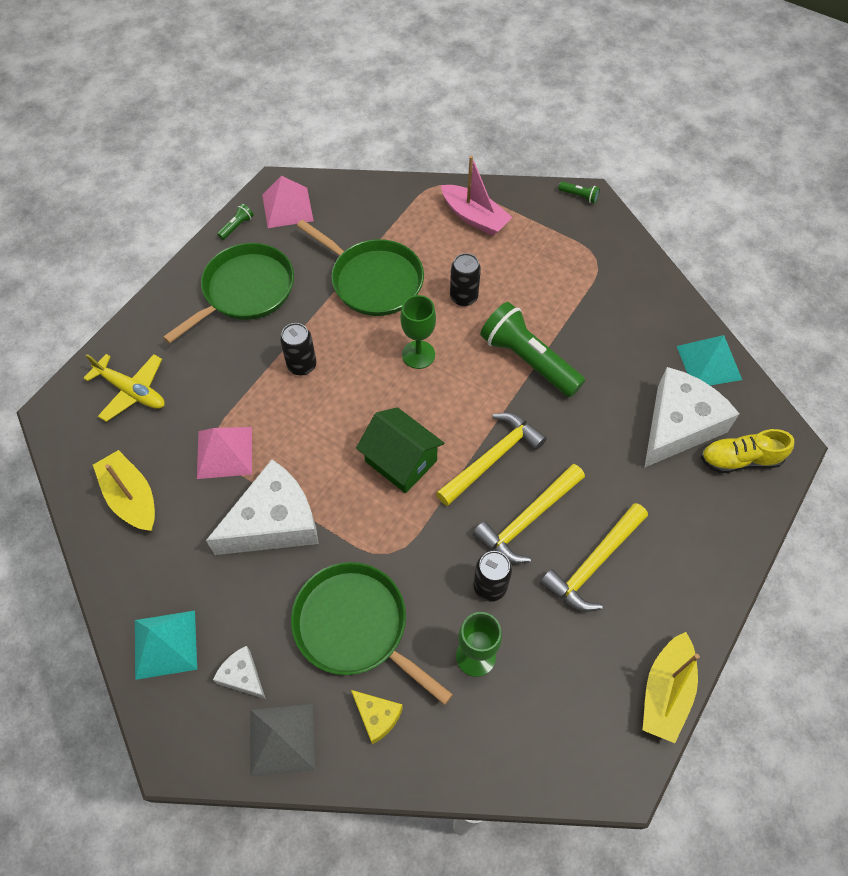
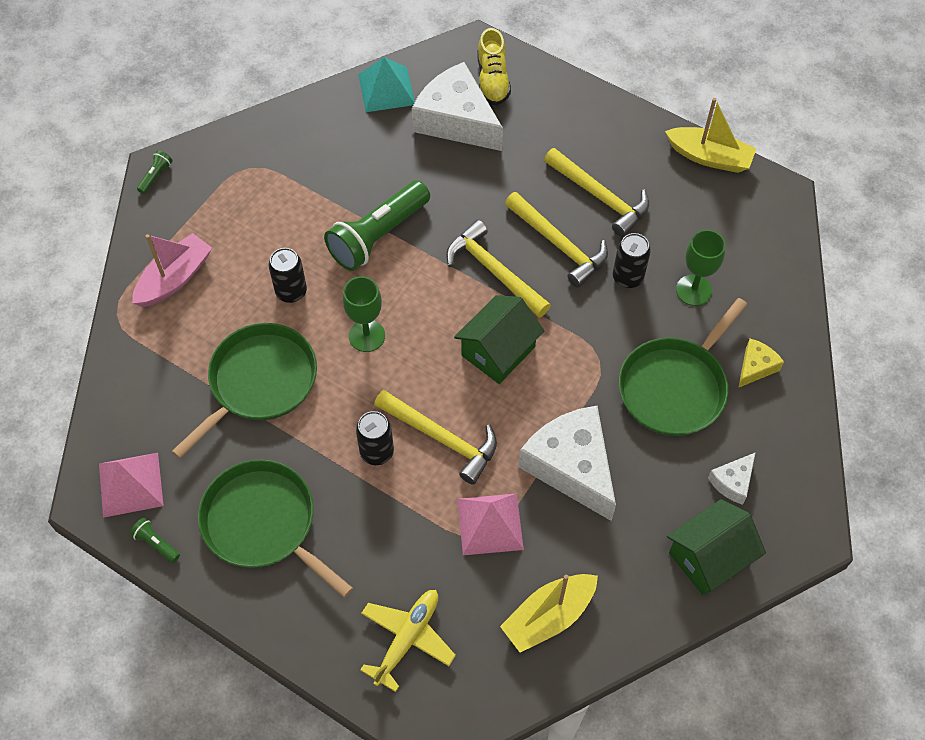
camera: 90 degrees left, 0 degrees up
turquoise pyramid [135,611,197,680] -> green house [667,499,766,595]
grey pyramid [250,704,315,777] -> none
none -> yellow hammer [374,390,497,485]

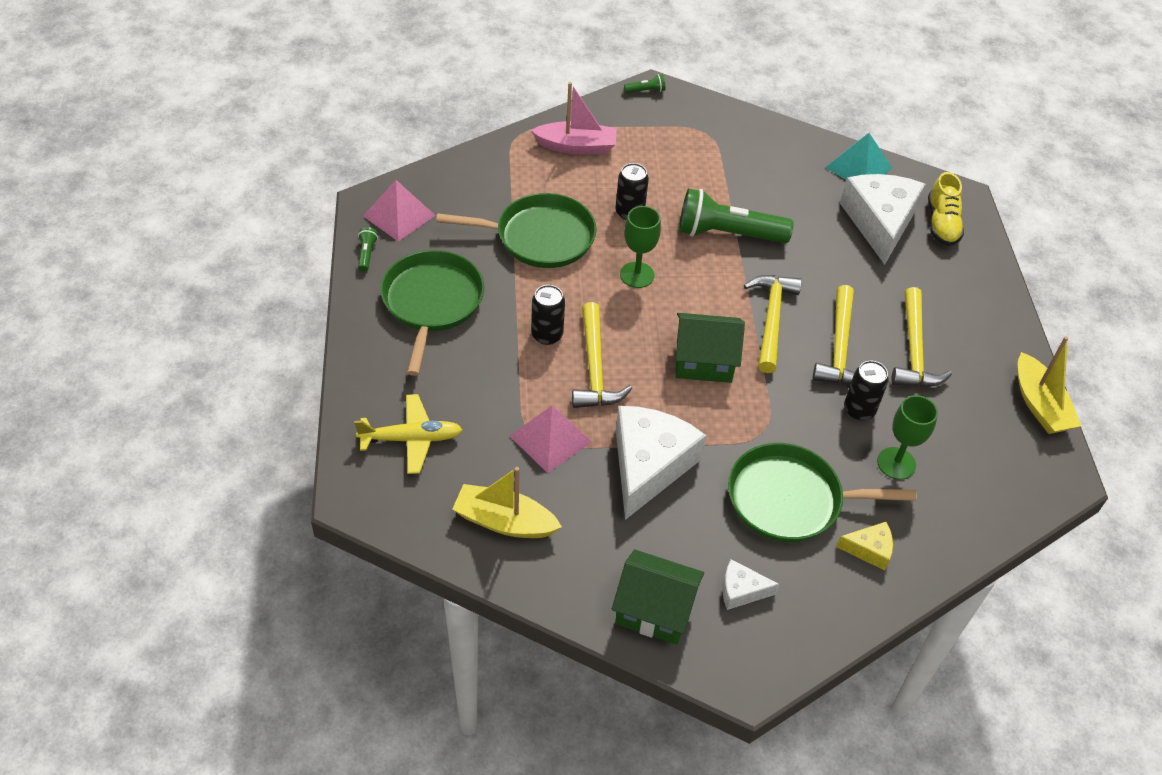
camera: 50 degrees right, 10 degrees down
yellow shoe [477,28,511,105] -> yellow shoe turned 45 degrees counterclockwise [928,172,964,246]

